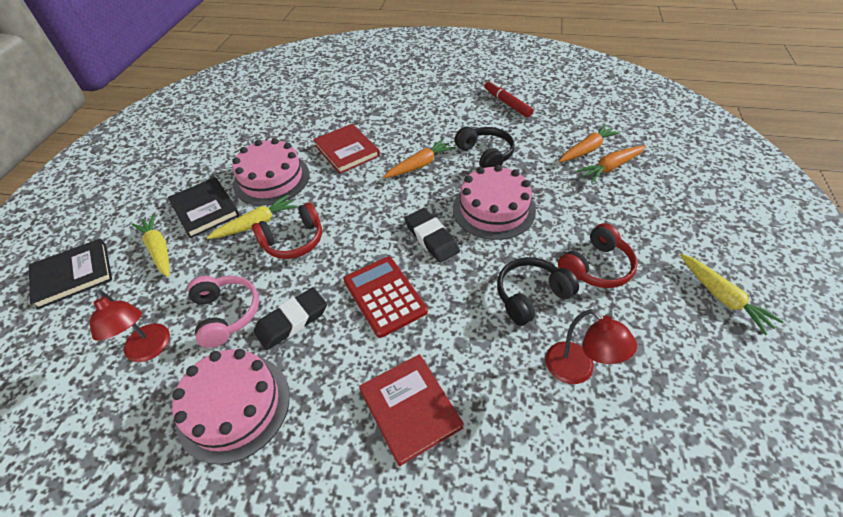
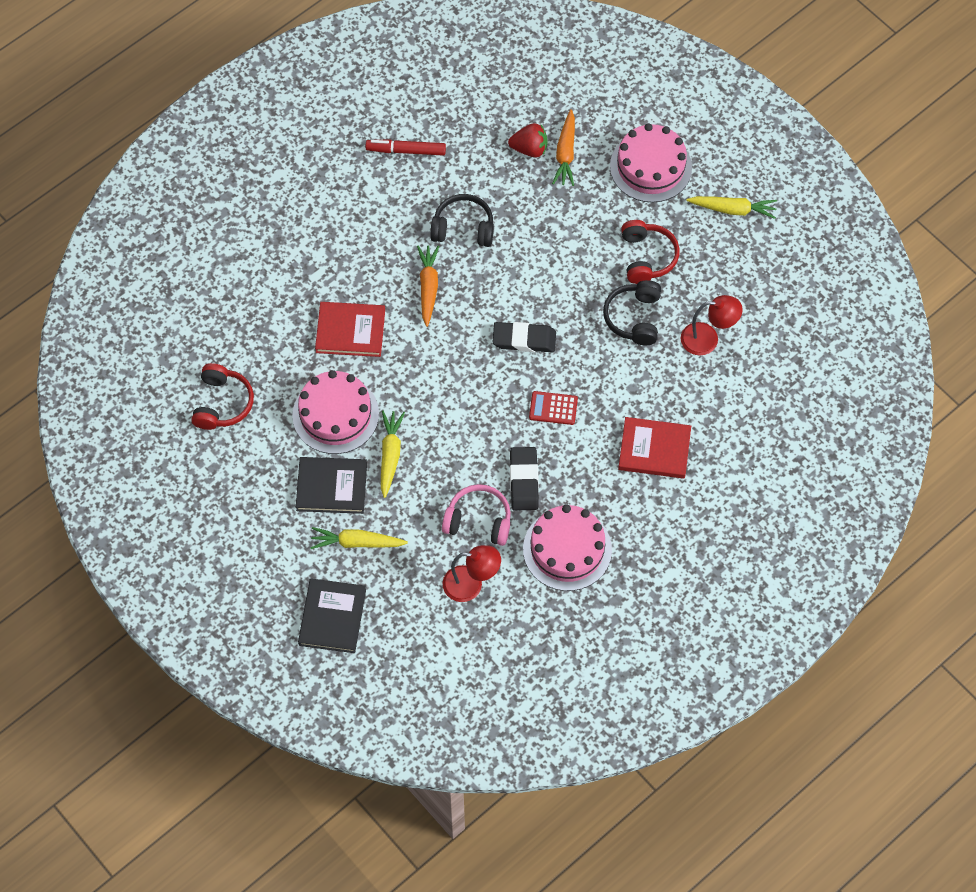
camera: 55 degrees left, 15 degrees up
red headphones [252,202,322,259] -> red headphones moved to [191,363,254,430]
red calculator [344,257,428,338] -> red calculator [529,391,578,425], size x0.62
pink cake [453,165,536,240] -> pink cake moved to [610,123,692,203]
orange carrot [559,124,621,162] -> red strawberry [508,123,548,158]

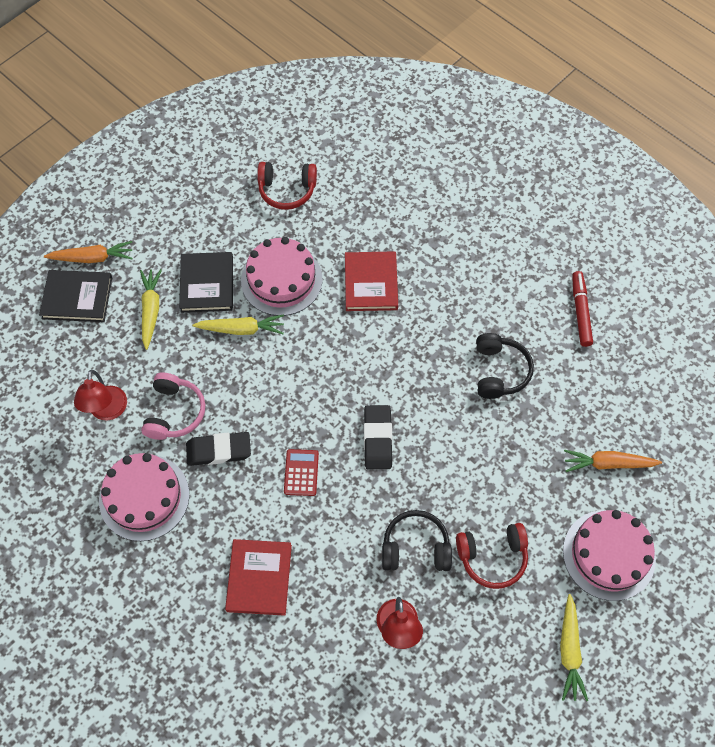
camera: 85 degrees right, 0 degrees up
orange carrot [417,245,439,327] -> orange carrot moved to [44,241,133,263]
red strawberry [508,123,548,158] -> none

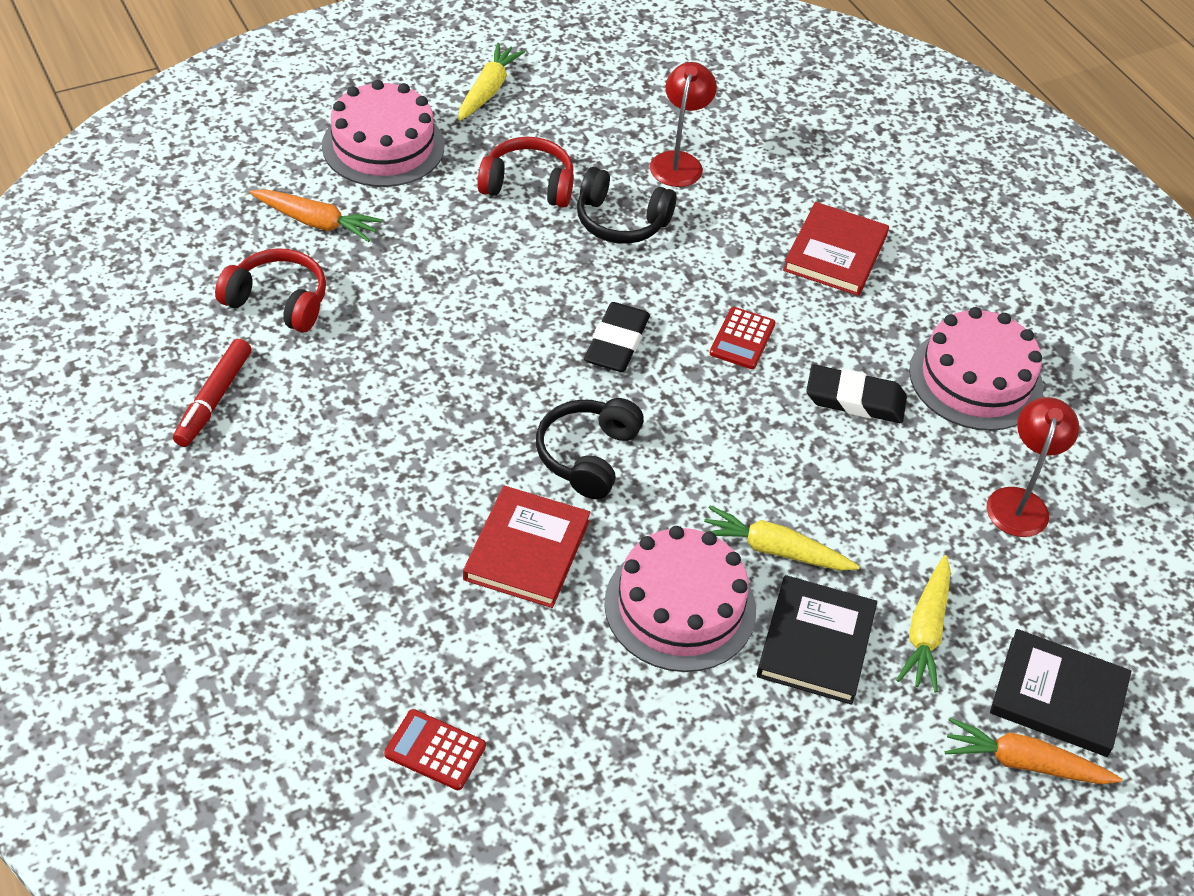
camera: 165 degrees left, 15 degrees down
pink headphones [141,372,205,440] -> none
red headphones [257,162,317,210] -> red headphones moved to [215,248,326,333]
black headphones [476,333,534,399] -> black headphones moved to [536,398,644,499]
none -> red calculator [384,709,486,790]

